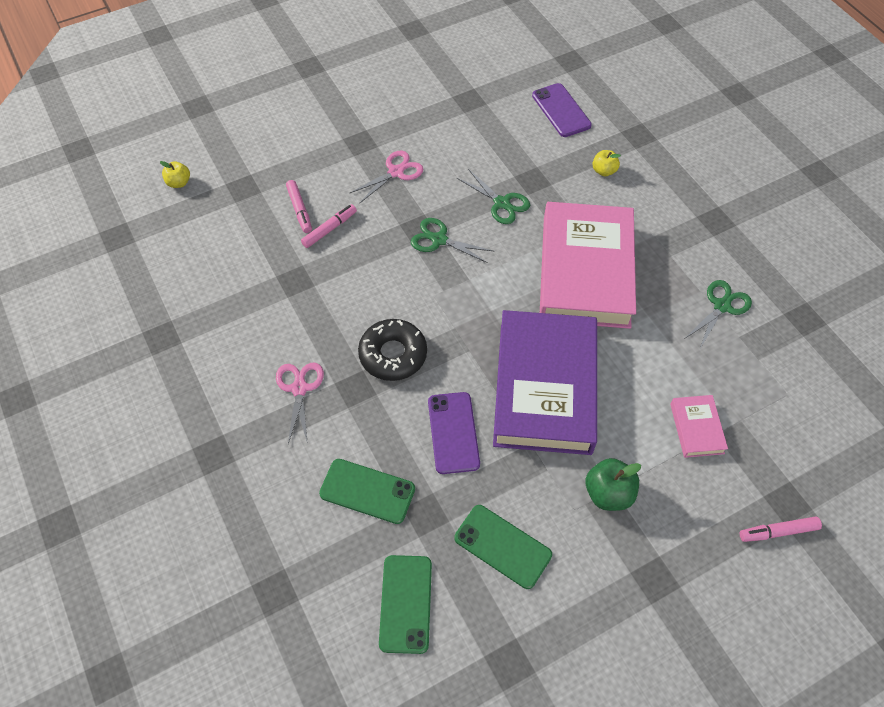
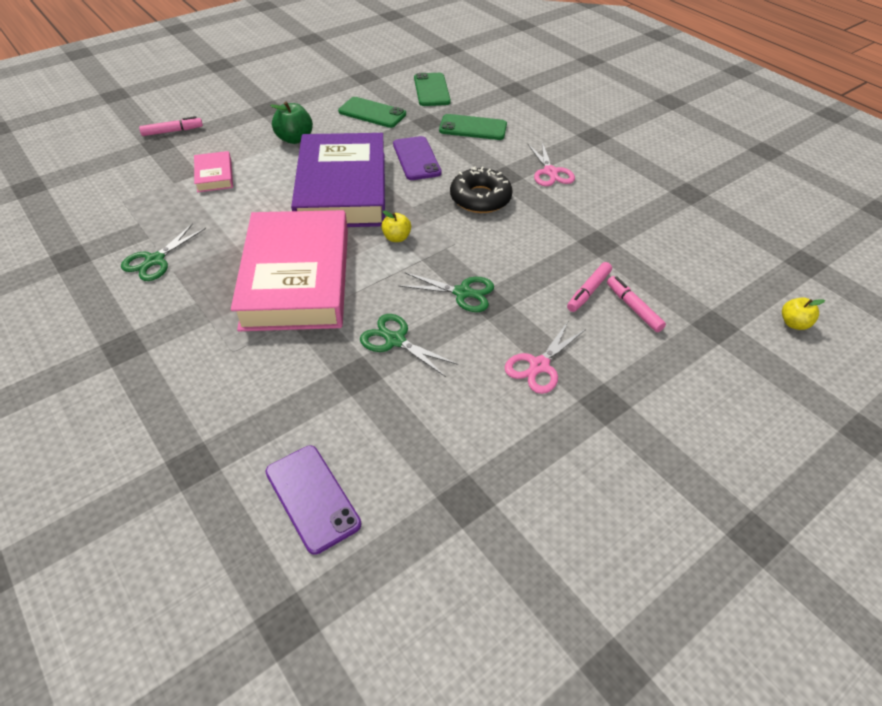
camera: 170 degrees right, 10 degrees down
yellow apple [593,150,621,176] -> yellow apple moved to [381,211,411,242]

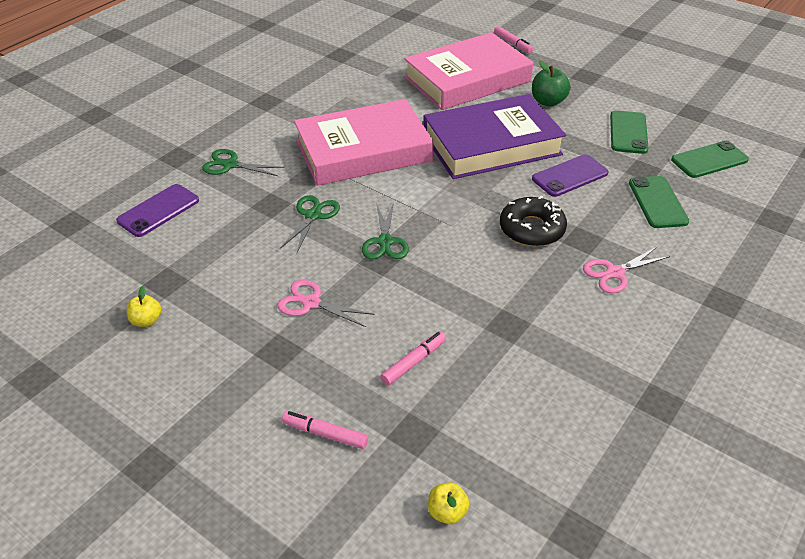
camera: 75 degrees right, 5 degrees down
green scissors [121,223,206,281] -> green scissors moved to [202,149,284,176]
pink book [194,151,233,192] -> pink book [404,32,533,110], size x2.40
yellow apple [381,211,411,242] -> yellow apple moved to [127,286,161,327]
pink marker [567,262,612,312] -> pink marker moved to [282,411,368,449]

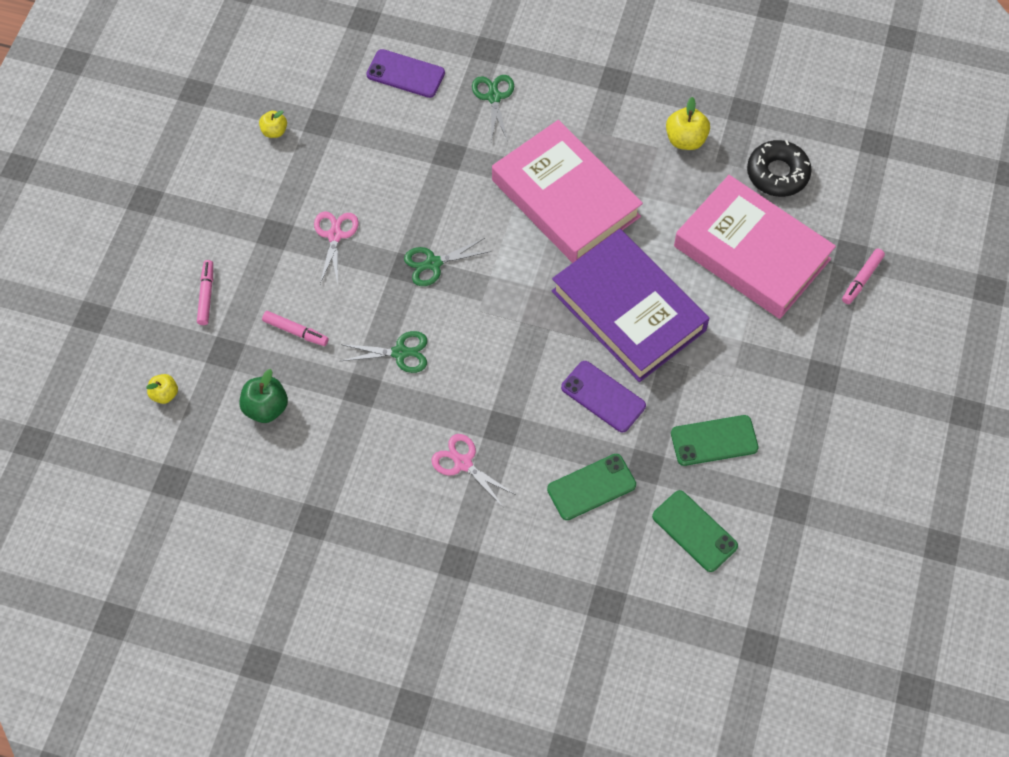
camera: 70 degrees right, 20 degrees up
green scissors [280,195,340,252] -> green scissors moved to [340,331,427,373]
black donut [500,196,567,247] -> black donut moved to [747,140,812,197]
green apple [532,60,571,107] -> green apple moved to [239,369,288,423]
none -> yellow apple [666,97,710,150]

